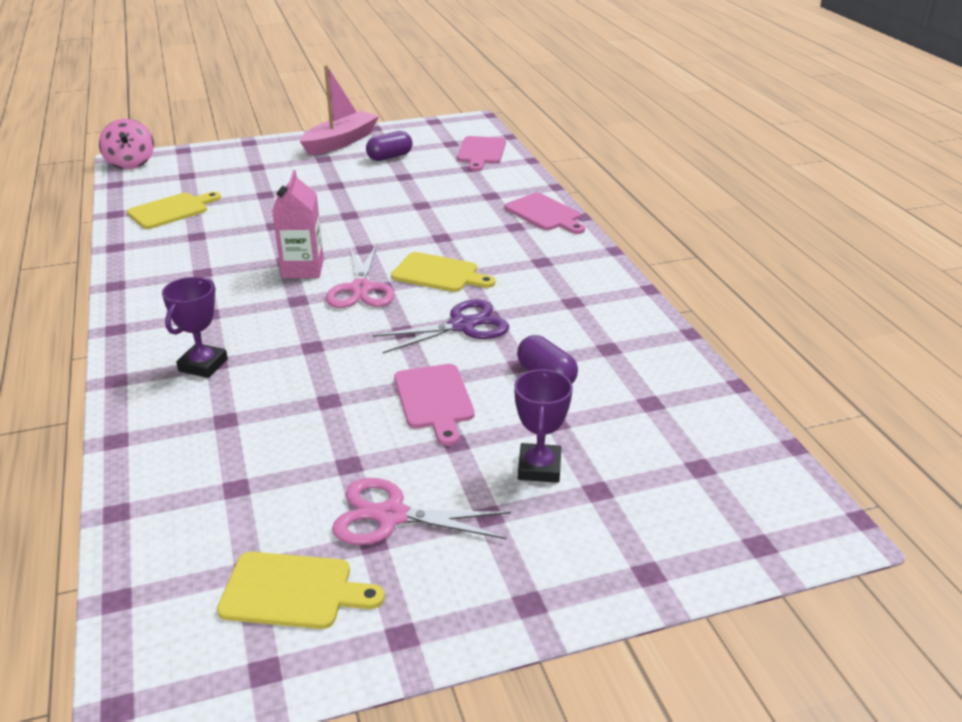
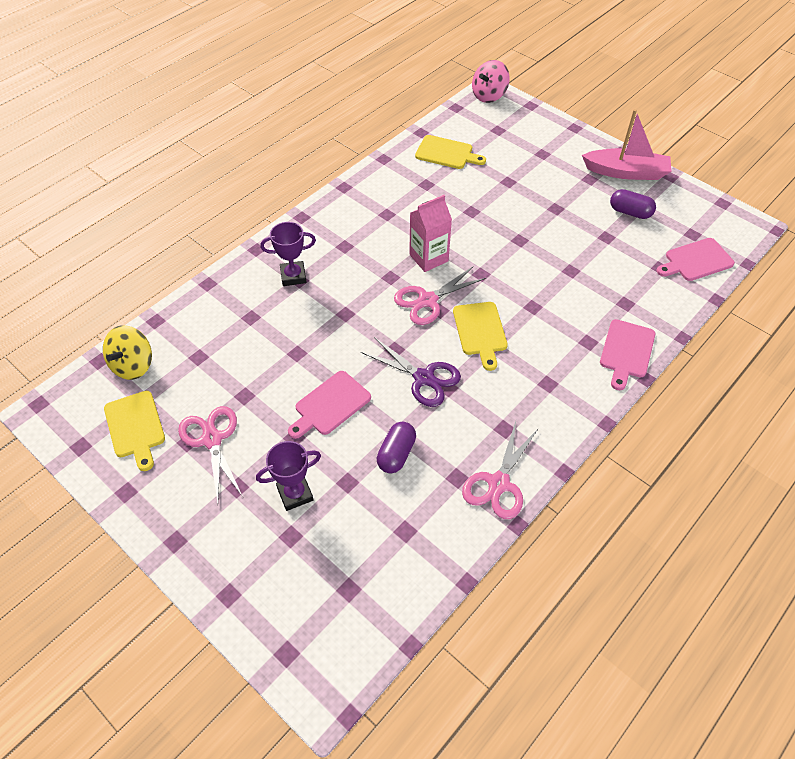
camera: 60 degrees right, 20 degrees up
none -> yellow spinning top [103,325,152,380]
none -> pink scissors [462,421,539,519]

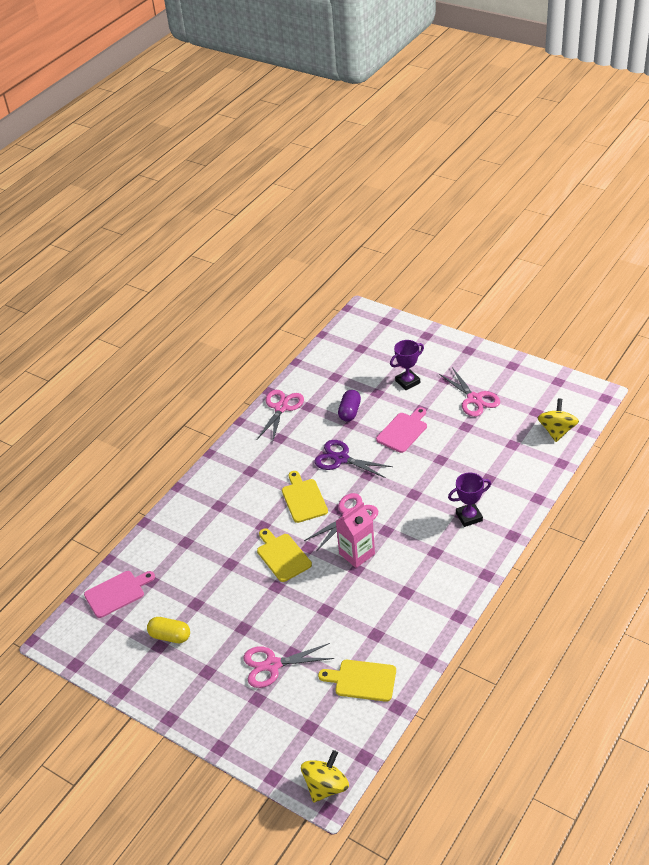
camera: 175 degrees right, 10 degrees down
yellow cutting board [104,391,165,471] -> yellow cutting board moved to [257,528,312,582]
pink spinning top [472,60,510,103] -> yellow spinning top [301,750,349,802]
pink boat [582,109,672,180] -> none
pink cutting board [600,319,655,390] -> none
purple capsule [610,189,656,219] -> yellow capsule [147,617,190,643]
none -> pink scissors [243,643,334,688]

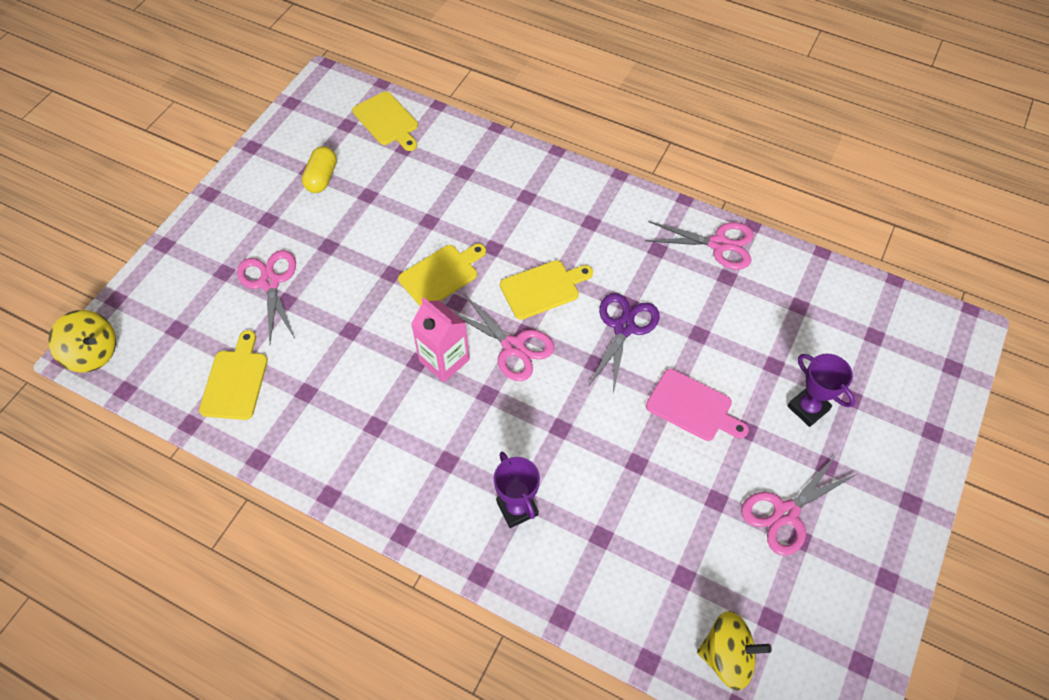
camera: 80 degrees right, 15 degrees up
pink cutting board [84,571,155,618] -> yellow cutting board [352,91,418,151]
purple capsule [338,390,361,421] -> none

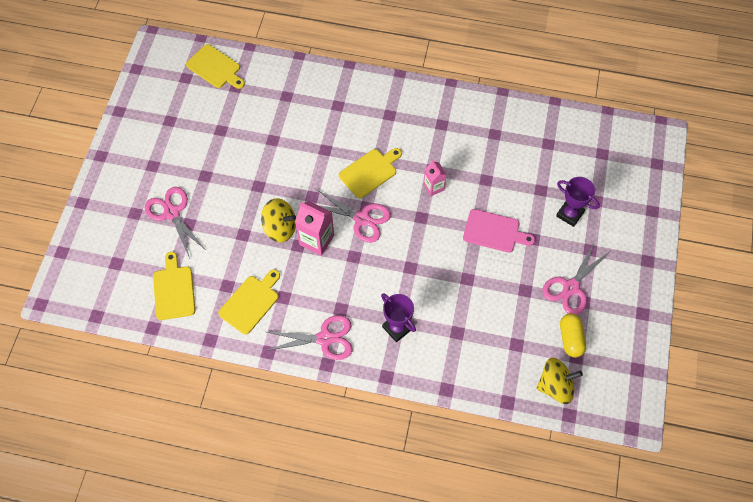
camera: 15 degrees left, 5 degrees up
yellow spinning top [48,310,116,373] -> yellow spinning top moved to [261,198,296,242]
yellow capsule [302,146,337,193] -> yellow capsule moved to [560,313,586,358]
yellow cutting board [398,244,486,306] -> yellow cutting board moved to [218,269,280,334]
purple scissors [588,293,660,394] -> pink carton [424,160,447,196]
pink scissors [645,221,754,270] -> pink scissors moved to [265,315,352,360]

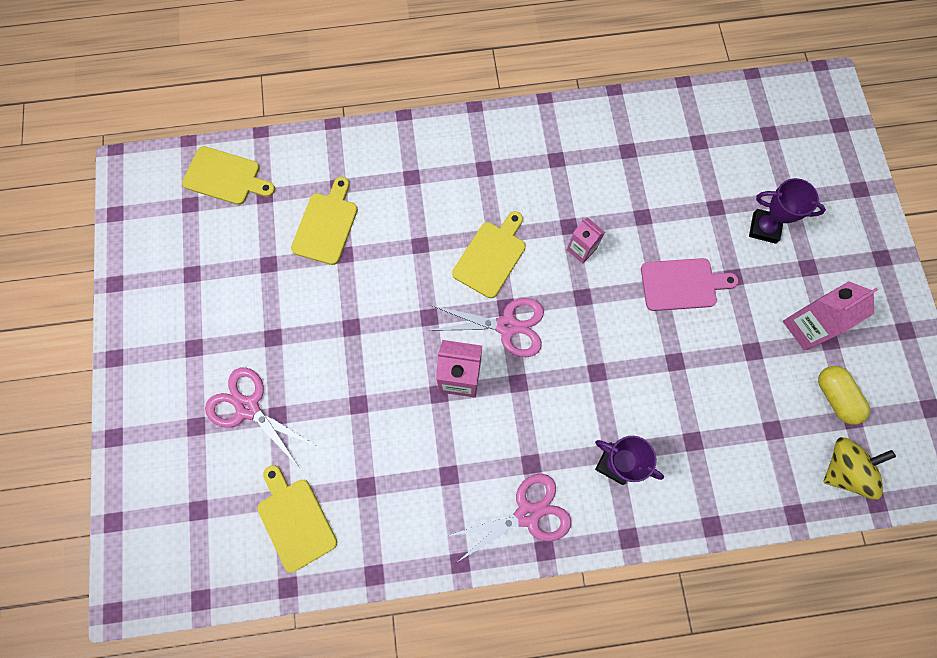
camera: 20 degrees left, 10 degrees up
yellow cutting board [218,269,280,334] -> yellow cutting board moved to [291,177,358,265]
yellow spinning top [261,198,296,242] -> none
pink scissors [542,241,610,315] -> pink carton [783,281,878,351]

